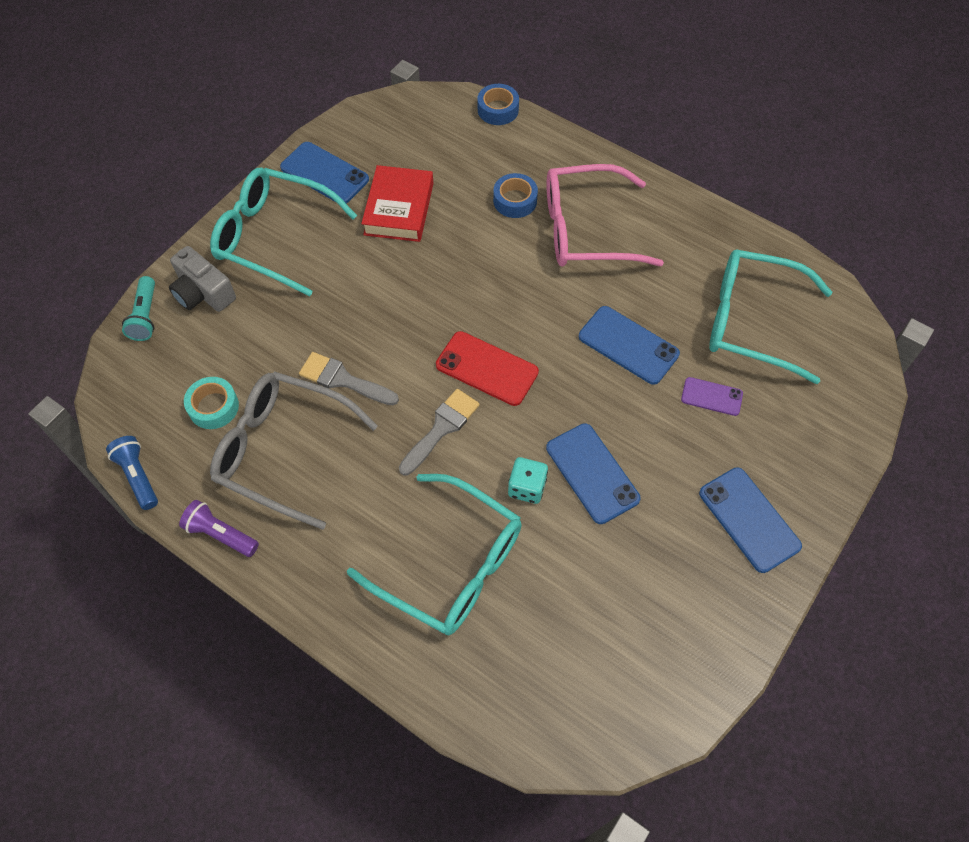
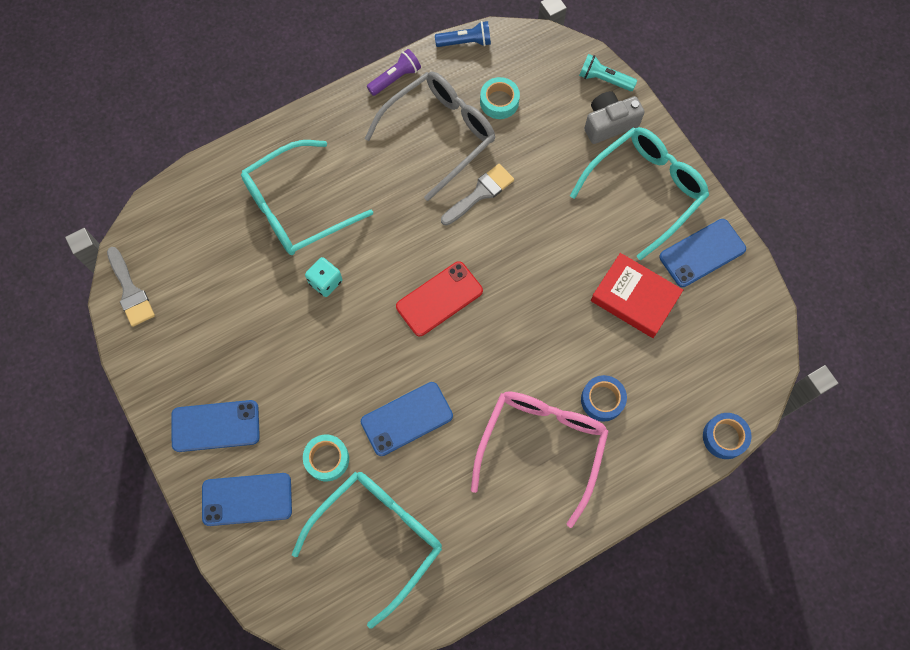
camera: 115 degrees right, 10 degrees up
grey brush [399,389,480,476] -> grey brush moved to [107,247,155,327]
blue phone [546,423,641,524] -> blue phone moved to [202,473,292,526]
purple phone [681,377,743,416] -> turquoise tape [303,435,349,481]

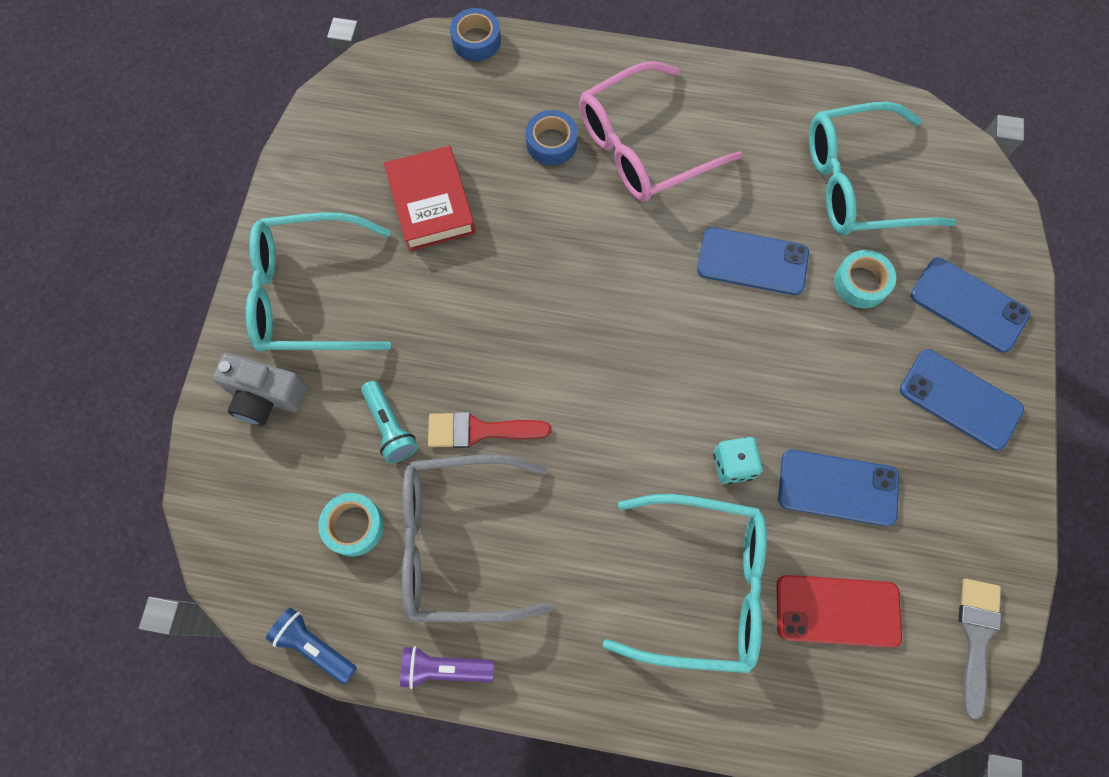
camera: 140 degrees left, 0 degrees up
red phone [396,261,483,336] -> red phone moved to [777,575,902,648]
grey brush [441,164,514,226] -> red brush [428,412,551,448]
turquoise flashlight [579,54,637,91] -> turquoise flashlight moved to [361,381,418,463]
blue phone [659,219,746,287] -> blue phone moved to [778,450,899,526]

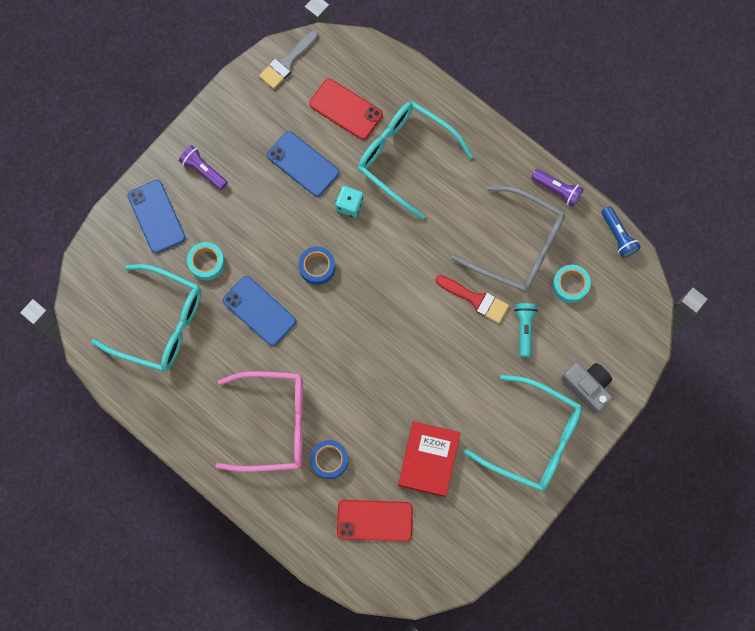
camera: 150 degrees left, 5 degrees up
blue tape [450,8,501,61] -> blue tape moved to [299,246,335,285]
blue phone [900,349,1024,451] -> purple flashlight [179,145,228,190]
none -> red phone [337,500,413,542]

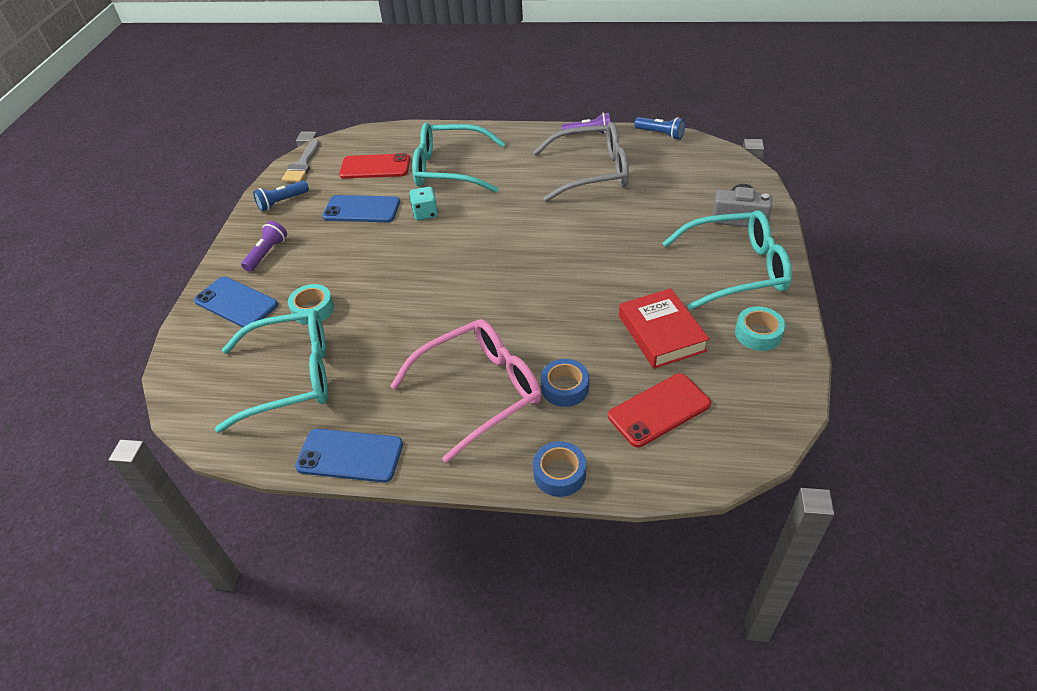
camera: 30 degrees left, 30 degrees down
purple flashlight [179,145,228,190] -> purple flashlight turned 105 degrees clockwise [241,221,287,272]
blue phone [223,276,296,346] -> blue phone moved to [295,429,403,483]
blue tape [299,246,335,285] -> blue tape moved to [533,441,586,497]
red brush [435,275,509,323] -> none
turquoise flashlight [514,303,538,357] -> none
turquoise tape [552,265,591,303] -> turquoise tape moved to [735,306,785,351]
none -> blue flashlight [253,181,309,211]

